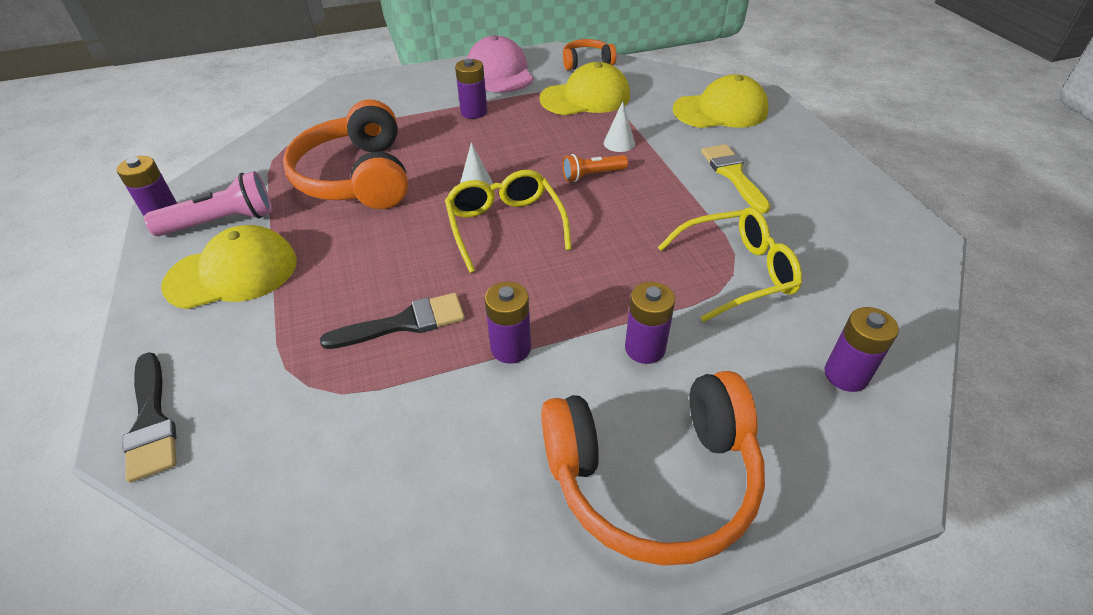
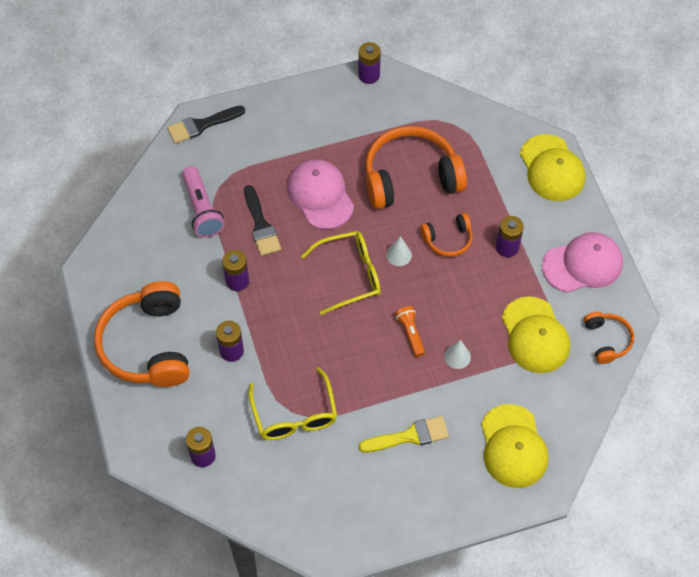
camera: 90 degrees right, 15 degrees up
pink flashlight [144,171,272,236] -> pink flashlight moved to [182,166,225,238]
yellow cap [161,225,297,309] -> yellow cap moved to [520,134,586,201]
none -> pink cap [287,159,354,229]
none -> orange headphones [421,213,473,257]

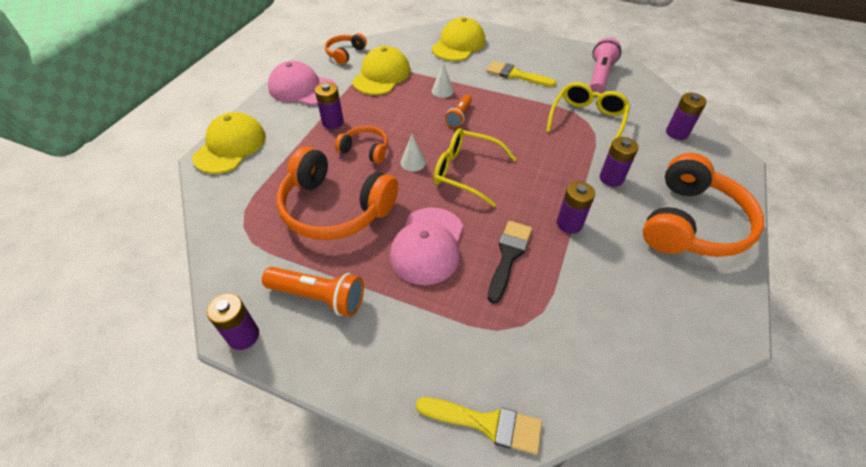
camera: 140 degrees left, 10 degrees down
black brush [167,106,245,144] -> yellow brush [416,397,542,455]
pink flashlight [182,166,225,238] -> pink flashlight moved to [589,38,621,93]
none -> orange flashlight [262,267,364,317]

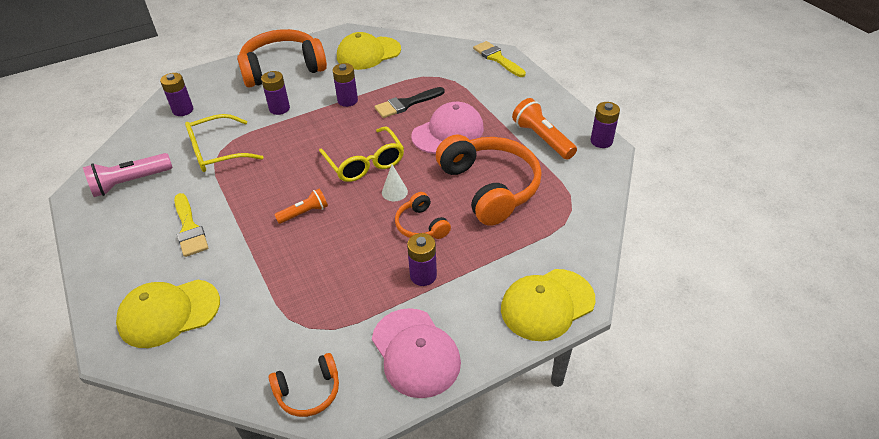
camera: 140 degrees left, 5 degrees down
yellow cap [352,46,410,95] -> yellow cap moved to [337,32,401,70]
white cone [432,63,454,98] -> none

